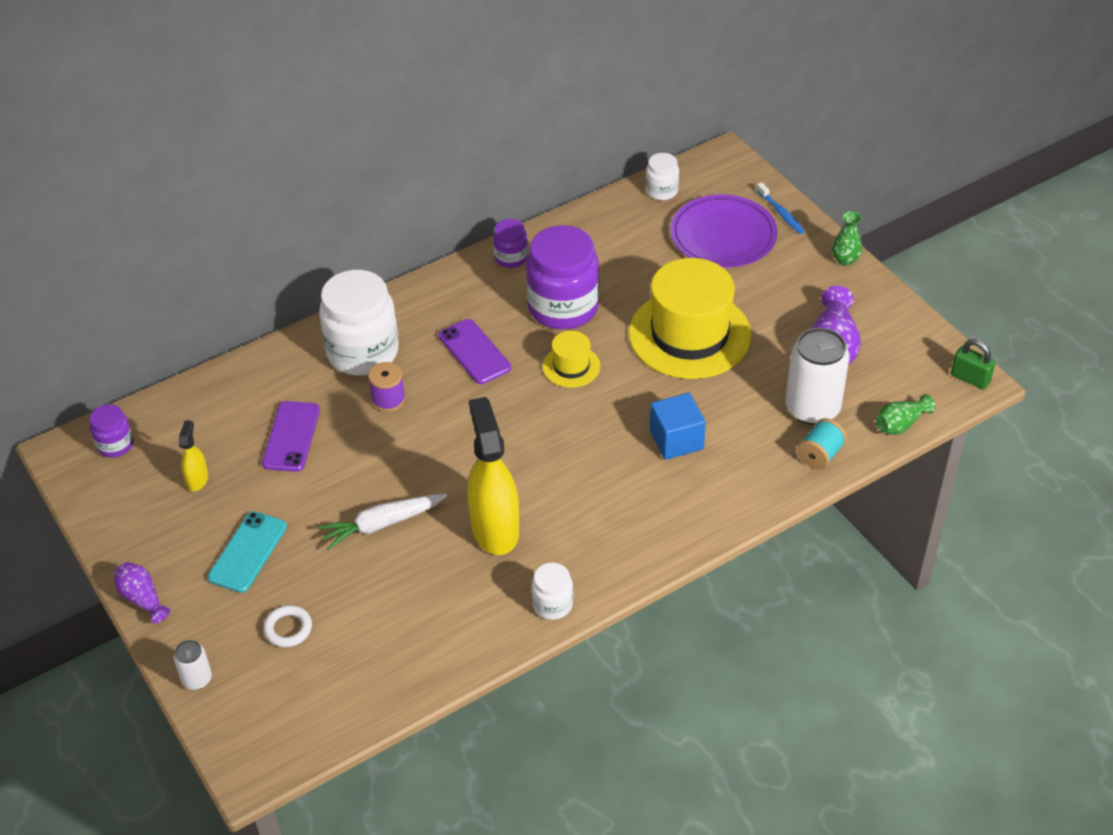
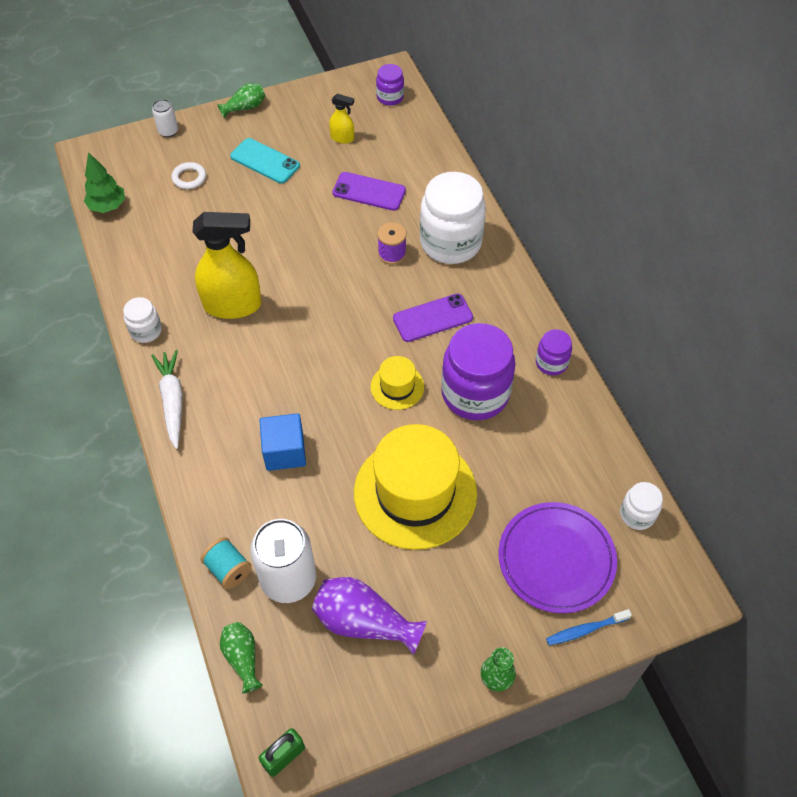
camera: 100 degrees right, 10 degrees up
purple vase [114,562,170,624] -> green vase [217,83,265,118]
white carrot [318,494,447,550] -> white carrot moved to [151,350,183,449]
none -> green tree [84,152,125,213]

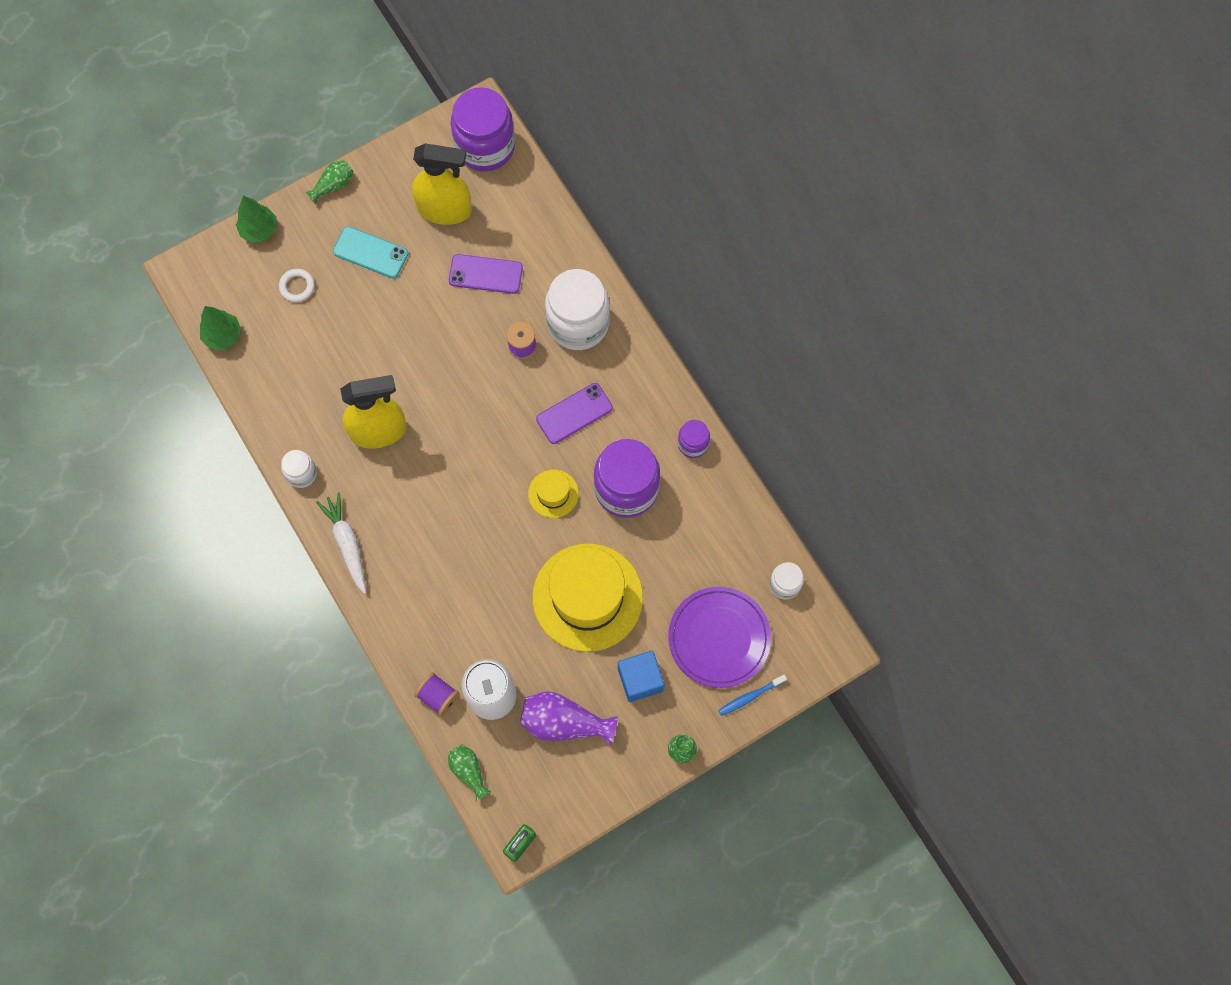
camera: 10 degrees left, 15 degrees up
white can [152,99,178,137] -> green tree [236,196,276,243]
turquoise spool [201,537,252,589] -> purple spool [414,672,459,716]
blue cube [259,413,306,471] -> blue cube moved to [618,651,664,702]
yellow spray bottle [329,94,354,144] -> yellow spray bottle [412,143,472,225], size x2.14
purple jar [376,64,404,106] -> purple jar [451,87,515,172], size x2.04

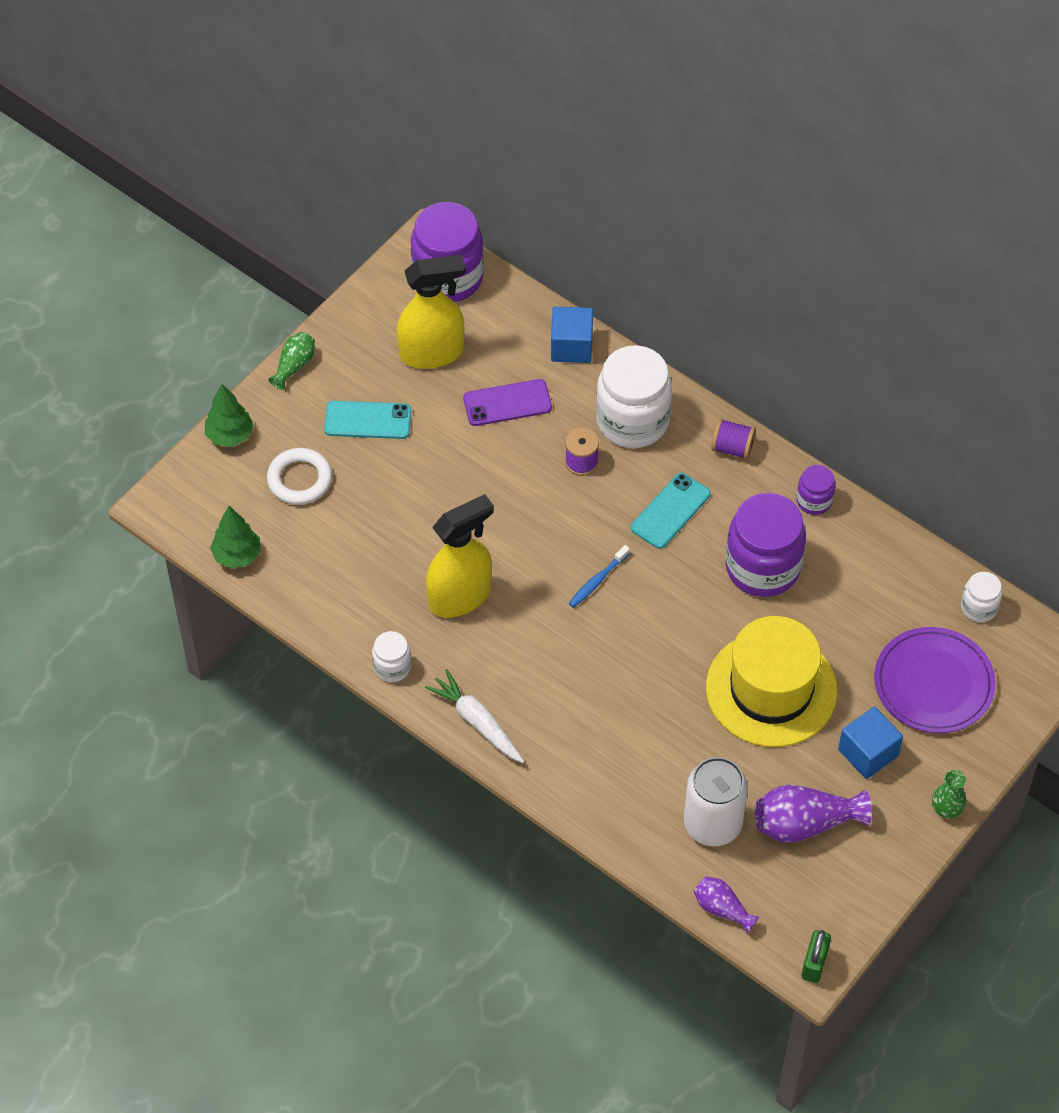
camera: 20 degrees left, 15 degrees down
white ring [279,269,315,302] -> white ring [267,448,332,505], size x1.52
purple spool [414,672,459,716] -> purple spool moved to [711,418,756,460]
green vase [448,744,491,801] -> purple vase [694,876,759,934]
yellow hat [528,470,579,518] -> none
purple phone [536,383,613,444] -> turquoise phone [631,473,710,549]
blue toothbrush [718,675,787,716] -> blue toothbrush moved to [568,545,630,608]
none -> blue cube [551,307,593,363]

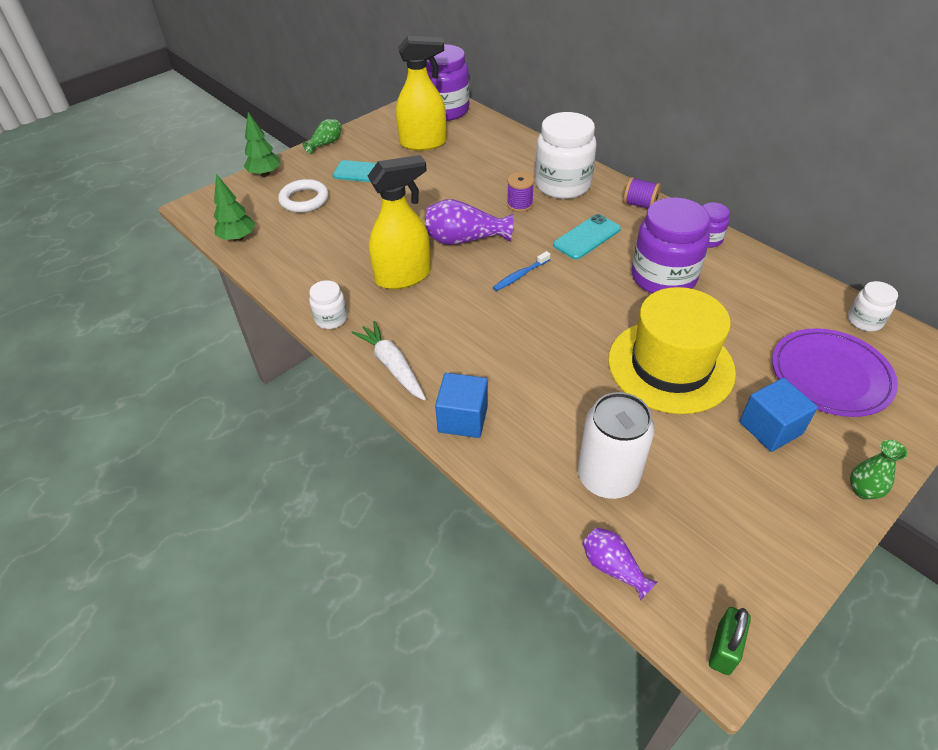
camera: 10 degrees right, 10 degrees down
purple phone [463,379,552,426] -> none
blue cube [551,307,593,363] -> blue cube moved to [435,373,488,438]
purple vase [755,785,872,843] -> purple vase moved to [425,199,513,245]

